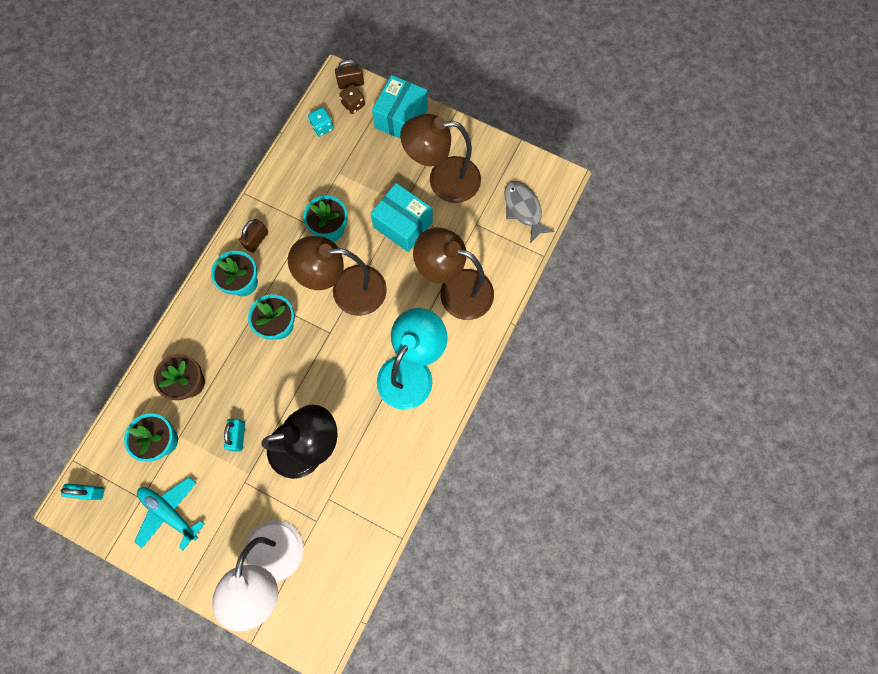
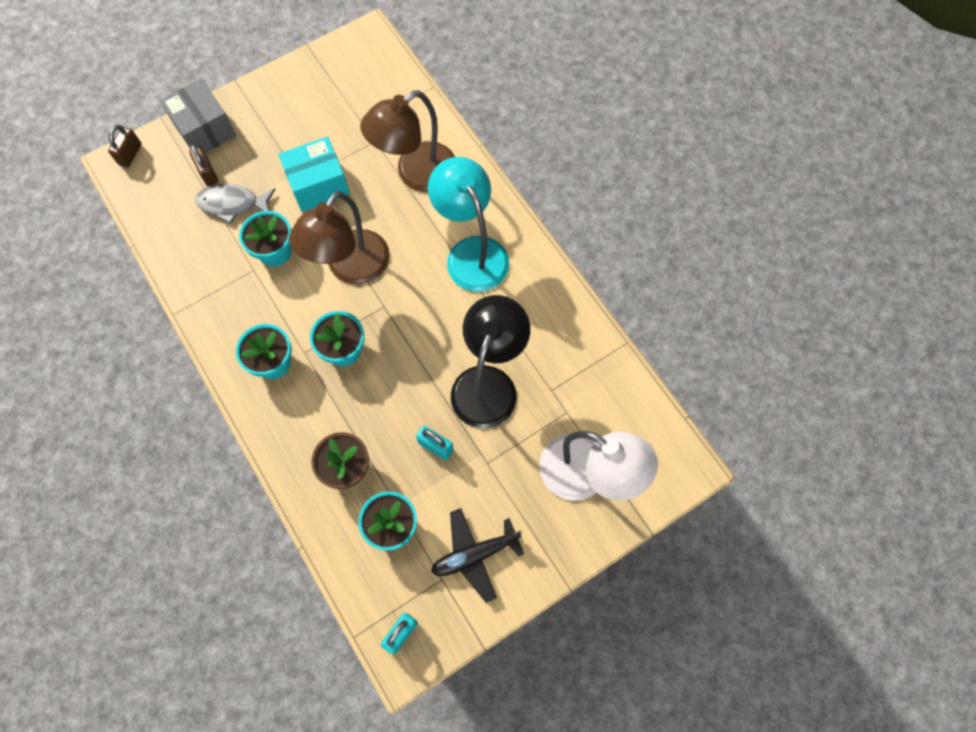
camera: 60 degrees left, 5 degrees down
turquoise plane [134,477,205,550] -> black plane [431,508,524,603]
brown padlock [239,219,268,253] -> brown padlock moved to [189,144,218,186]
turquoise dice [308,107,334,136] -> none
brown dice [340,84,365,114] -> none
turquoise box [372,75,428,139] -> grey box [160,79,236,153]
brown lamp [400,114,481,203] -> none
grey fish [504,181,555,243] -> grey fish moved to [195,184,276,224]

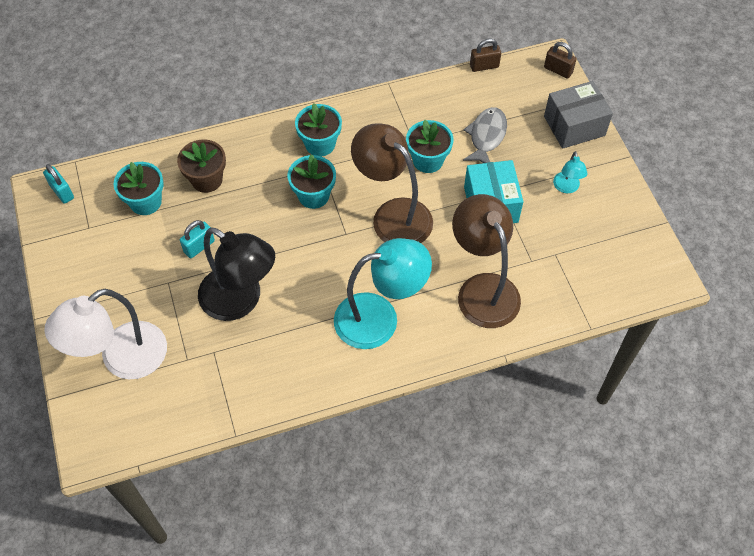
camera: 105 degrees right, 10 degrees down
brown padlock [189,144,218,186] -> brown padlock moved to [470,39,501,72]
black plane [431,508,524,603] -> none
none -> turquoise lamp [553,151,587,193]

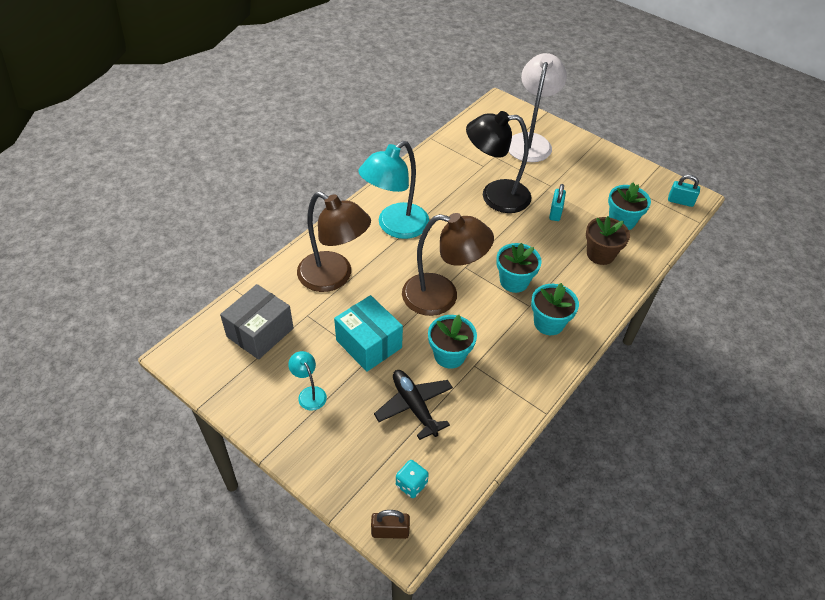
camera: 145 degrees right, 10 degrees down
grey fish [463,107,507,163] -> black plane [374,370,453,440]
brown padlock [470,39,501,72] -> none
grey box [544,81,613,149] -> grey box moved to [220,284,293,360]
none -> turquoise dice [396,460,429,498]

